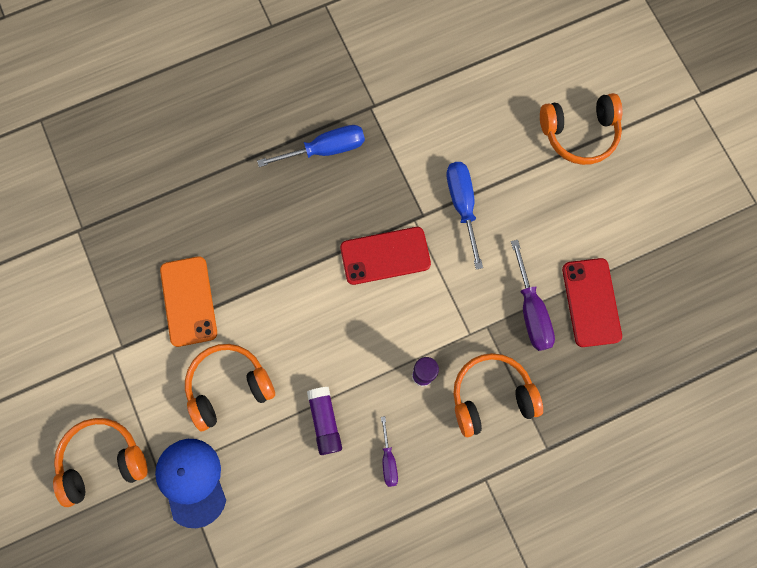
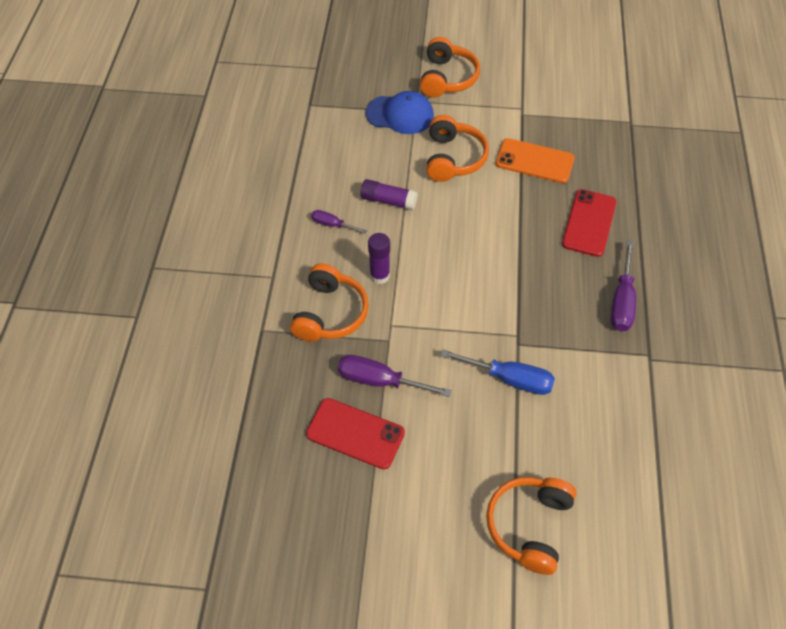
camera: 120 degrees right, 20 degrees down
blue screwdriver [257,125,365,167] -> purple screwdriver [611,241,636,331]
red phone [340,227,431,285] -> red phone moved to [562,189,616,257]

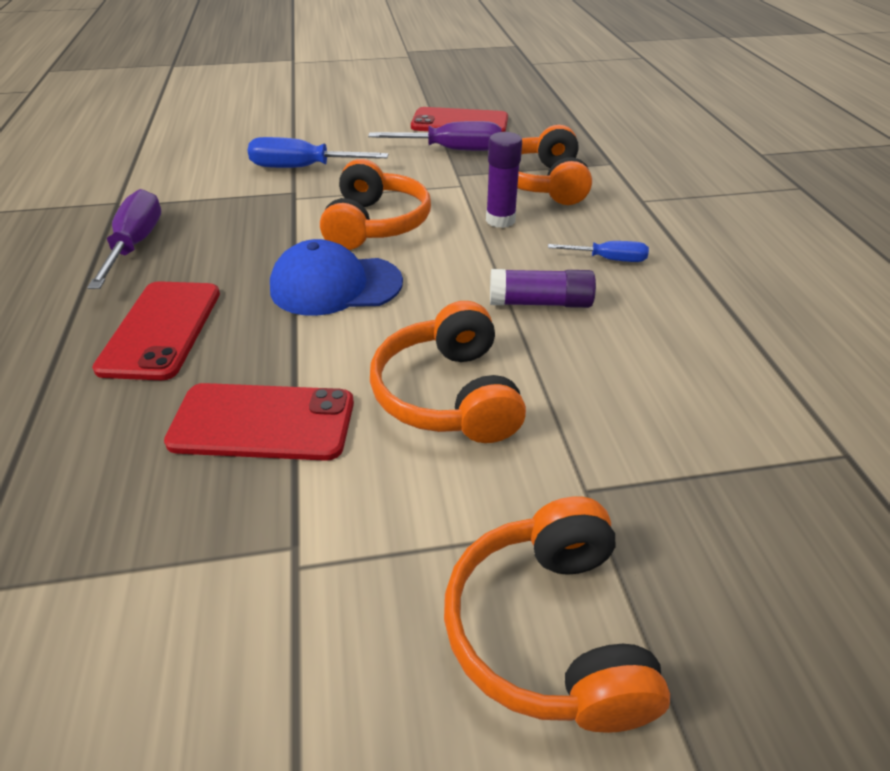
camera: 165 degrees right, 15 degrees down
purple screwdriver [311,210,367,234] -> blue screwdriver [548,241,649,262]
blue cap [366,91,434,134] -> blue cap moved to [270,239,403,316]
orange headphones [486,477,576,575] -> orange headphones moved to [320,159,431,250]
orange phone [496,138,575,183] -> red phone [164,383,354,461]

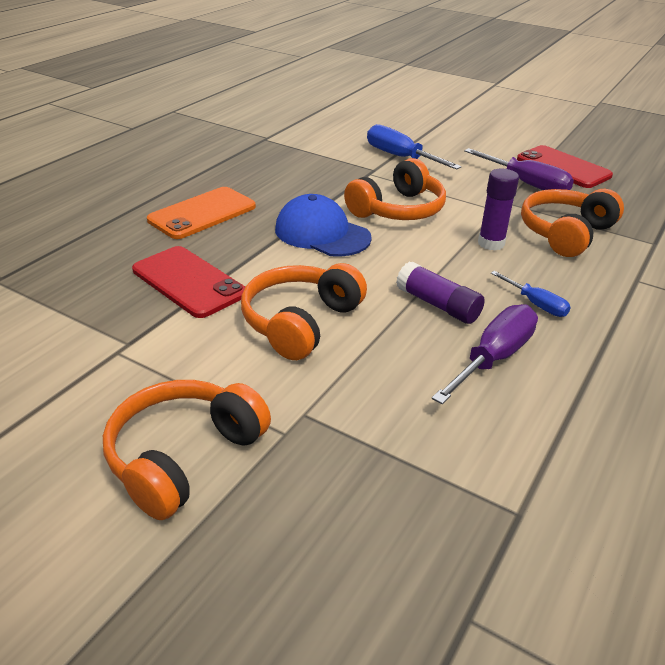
camera: 40 degrees right, 5 degrees down
purple screwdriver [87,189,161,289] -> purple screwdriver moved to [432,304,538,404]
red phone [92,281,220,380] -> orange phone [147,187,256,239]

